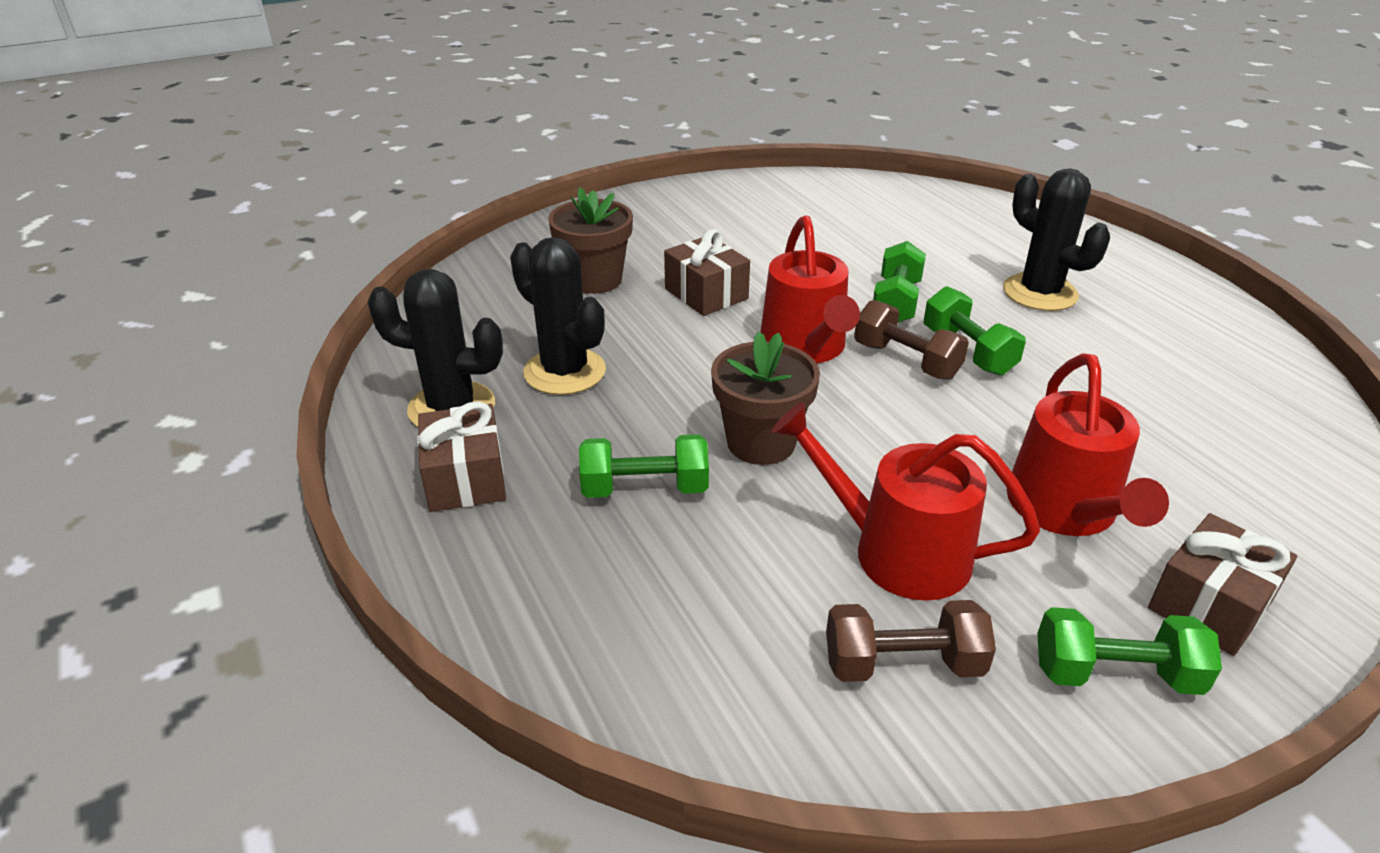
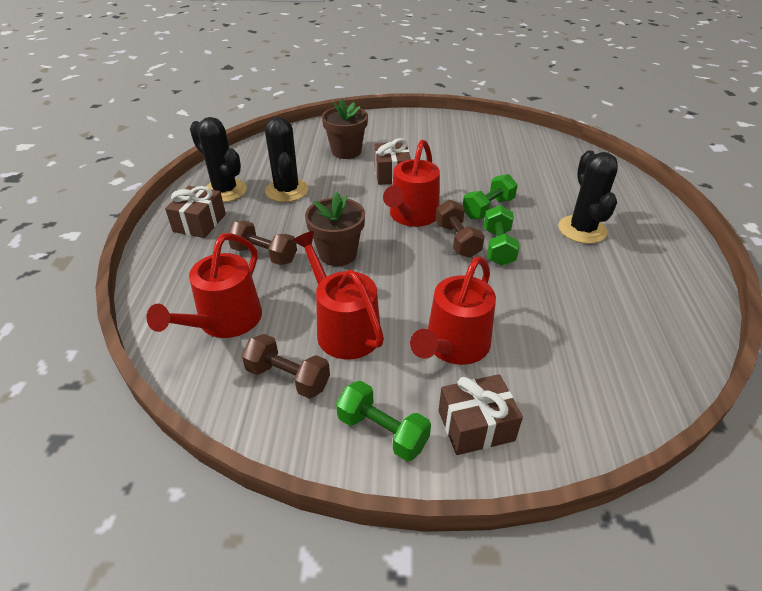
camera: 30 degrees right, 5 degrees up
green dumbbell [579,434,709,498] -> brown dumbbell [228,221,297,265]
none -> red watering can [146,233,262,338]

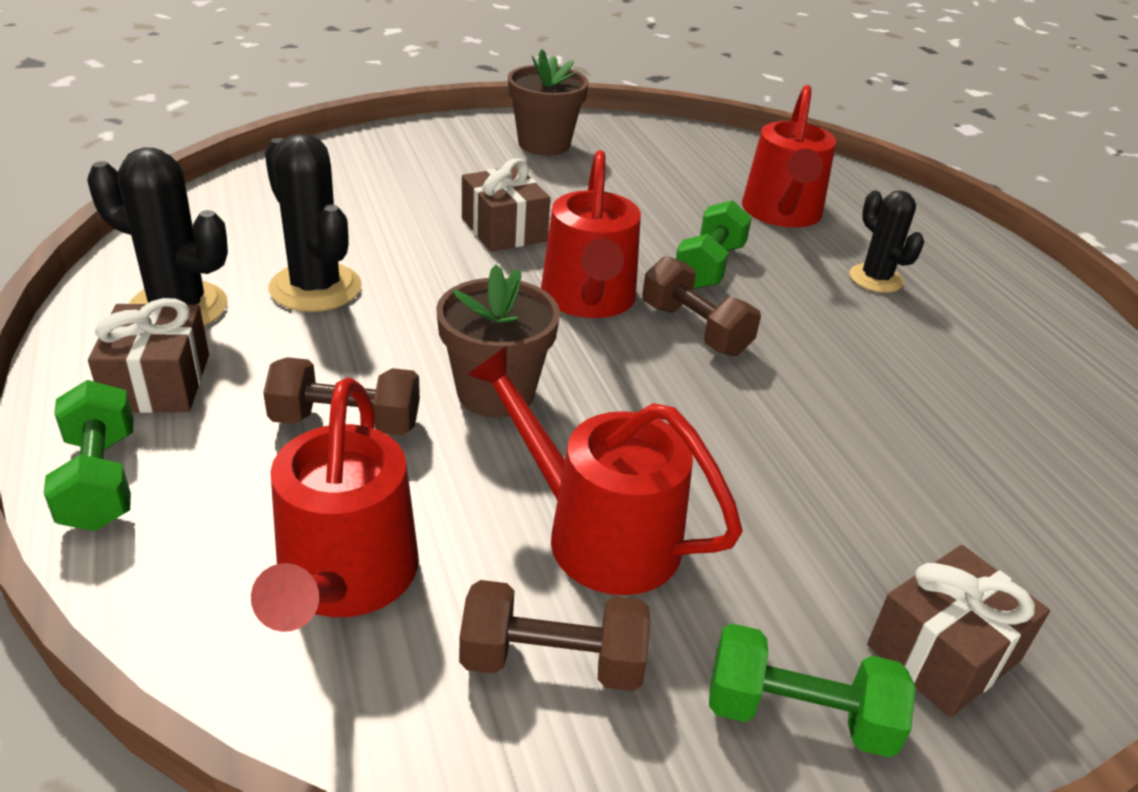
camera: 25 degrees left, 5 degrees down
brown flower pot [322,99,368,159] -> brown flower pot moved to [508,49,589,156]
red watering can [410,256,496,365] -> red watering can moved to [742,85,836,228]
green dumbbell [484,205,519,266] -> green dumbbell moved to [43,380,134,531]
black cactus [558,150,618,244] -> black cactus [849,190,924,293], size x0.65

